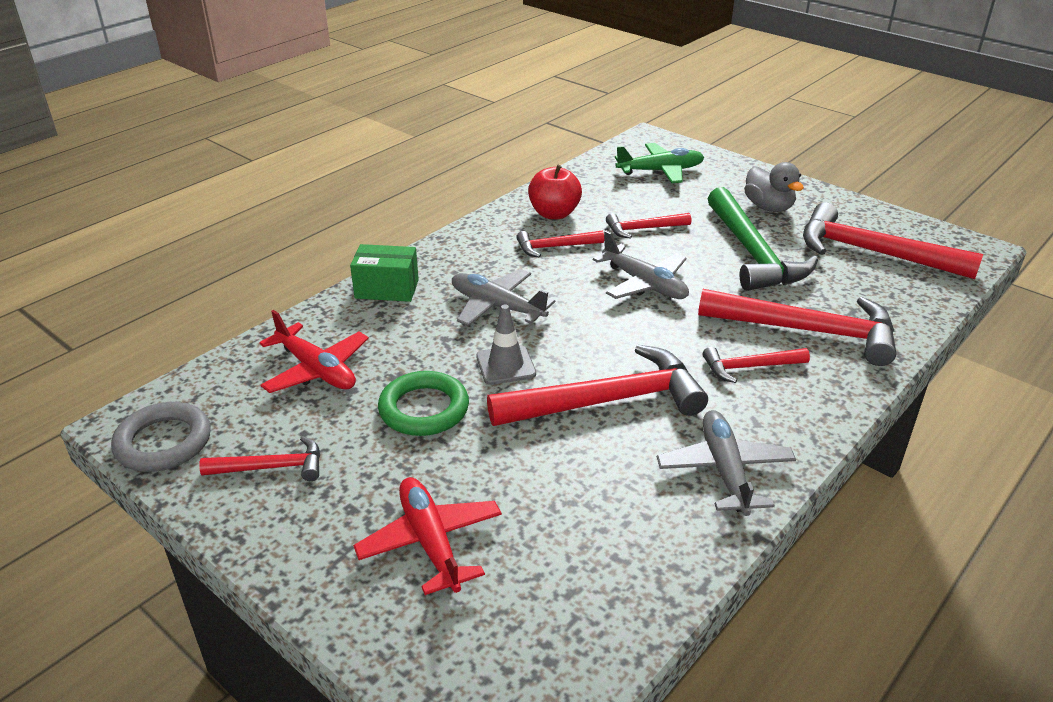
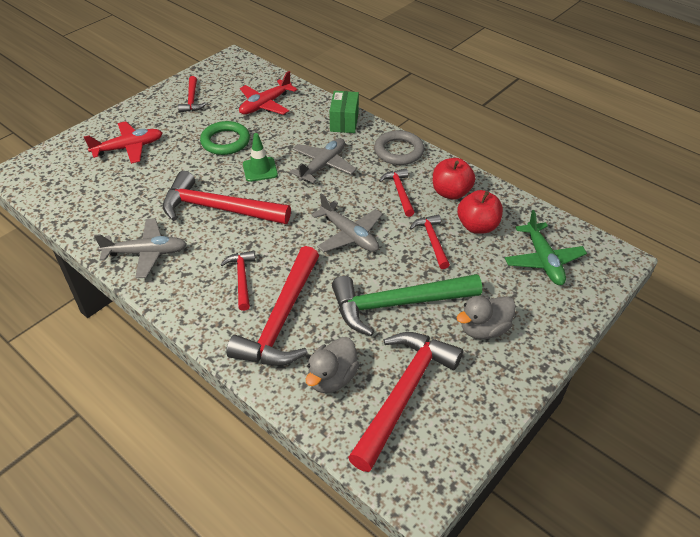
camera: 90 degrees right, 10 degrees up
grey ring [111,402,211,472] -> grey ring moved to [374,130,424,165]
grey traffic cone [476,305,536,385] -> green traffic cone [243,133,278,182]
red hammer [487,345,708,426] -> red hammer turned 120 degrees clockwise [163,171,291,224]
grey plane [593,231,689,299] -> grey plane turned 90 degrees counterclockwise [311,193,383,252]
none -> grey duck [306,337,359,393]
none -> red apple [457,190,503,234]

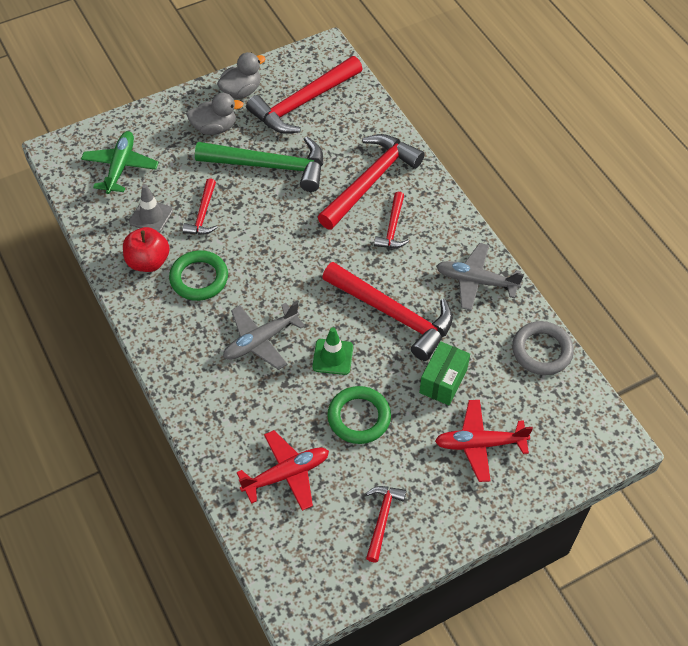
camera: 160 degrees left, 10 degrees up
grey duck [306,337,359,393] -> grey duck moved to [217,52,265,99]
grey plane [311,193,383,252] -> none
green box [329,91,359,133] -> green box moved to [419,341,470,405]
grey ring [374,130,424,165] -> grey ring moved to [512,321,574,375]
red hammer [379,169,415,217] -> green ring [169,250,228,301]
red apple [457,190,503,234] -> grey traffic cone [129,184,173,233]

